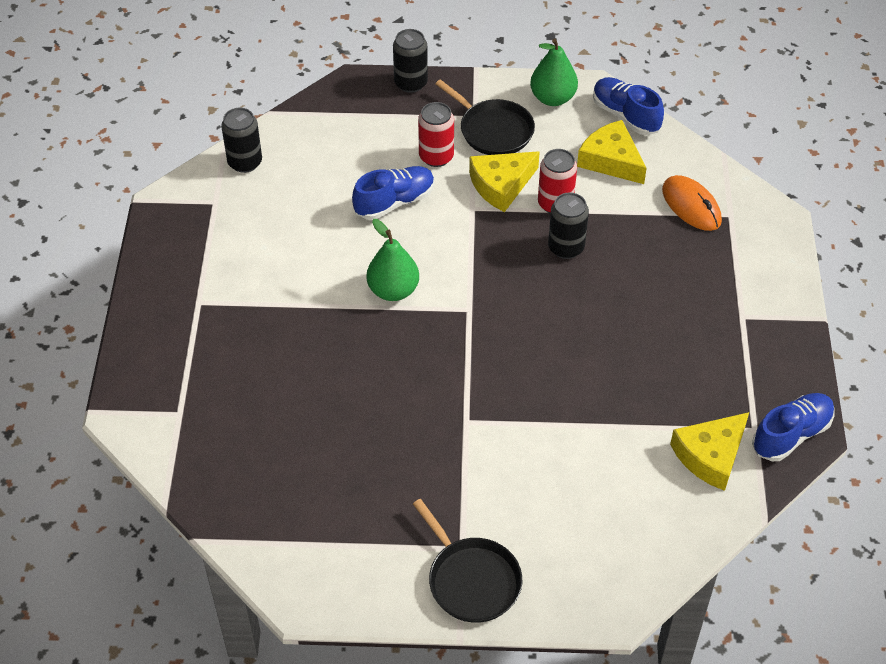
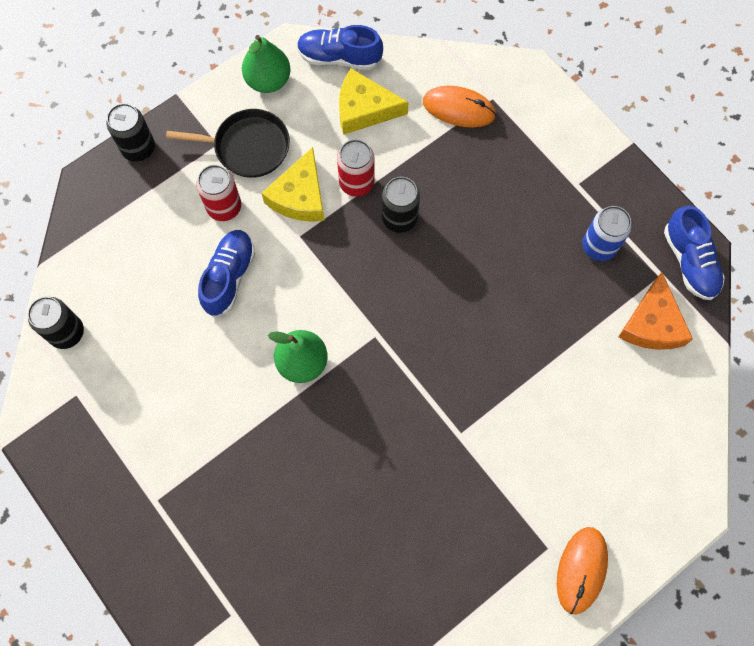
camera: 40 degrees left, 20 degrees up
black pan [413,499,522,623] -> orange mouse [557,527,608,614]
yellow cheese [670,412,749,491] -> orange cheese [618,272,693,350]
blue shoe [752,393,835,461] -> blue shoe turned 150 degrees clockwise [664,205,725,300]
none -> blue can [582,206,632,261]

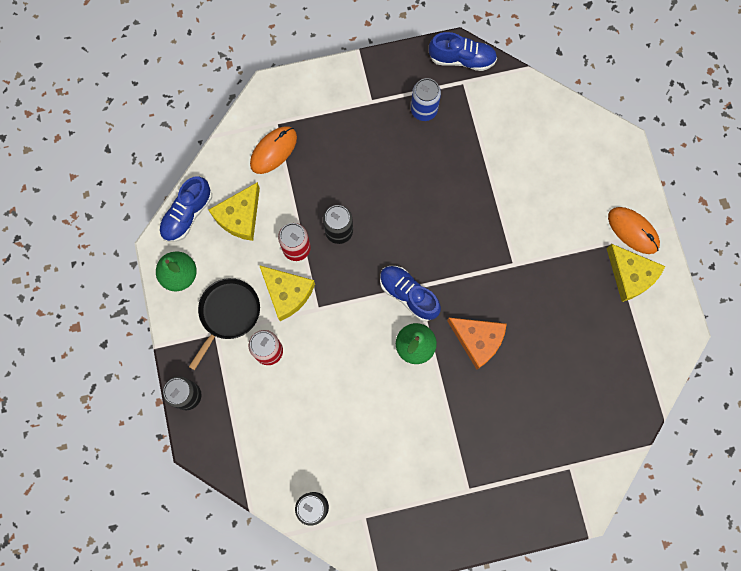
camera: 65 degrees left, 5 degrees up
blue shoe [198,230,255,316] -> blue shoe moved to [380,266,441,321]
orange cheese [618,272,693,350] -> orange cheese moved to [447,318,507,370]
none -> yellow cheese [607,244,665,302]

